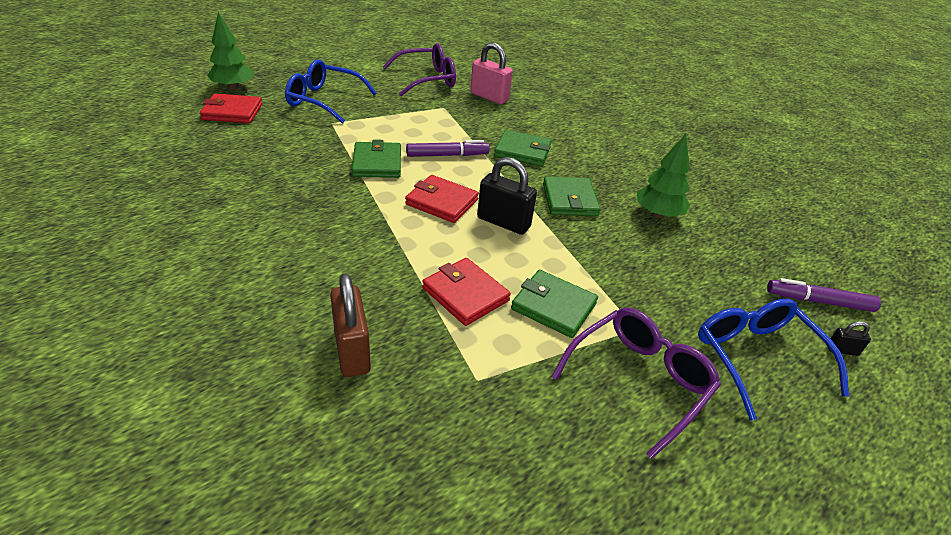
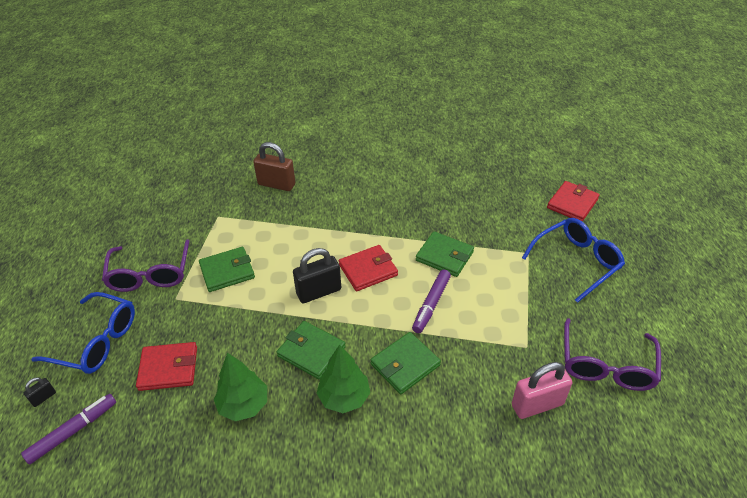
camera: 130 degrees right, 5 degrees up
green tree [207,12,253,90] -> green tree moved to [316,345,370,413]
red wallet [422,258,511,326] -> red wallet moved to [136,342,197,391]

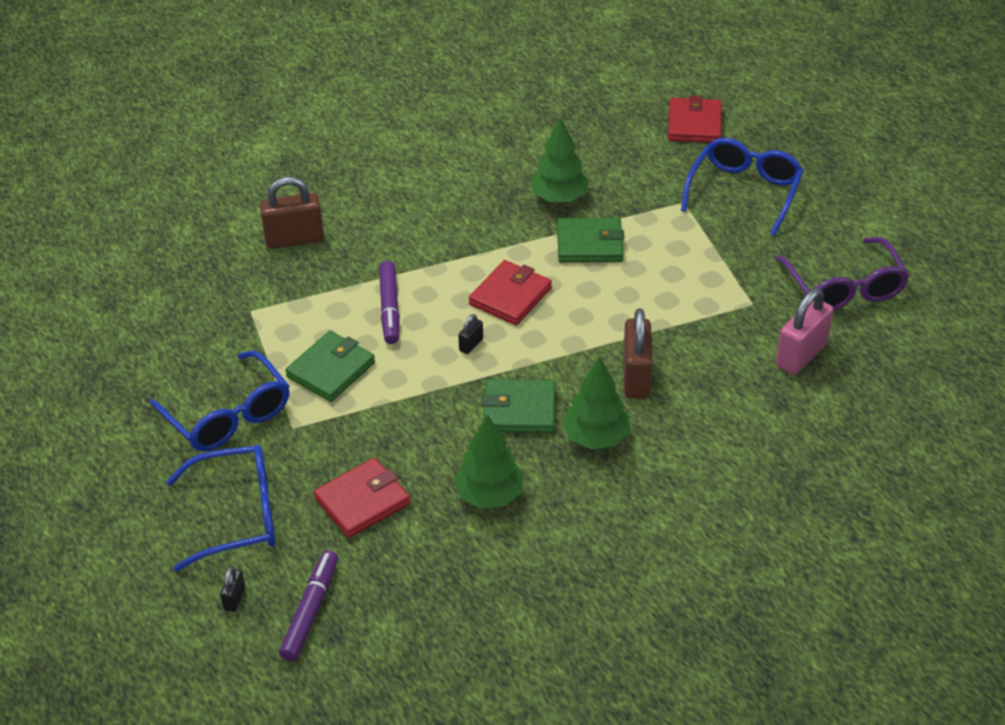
camera: 30 degrees left, 0 degrees up
purple glasses [102,239,190,292] -> blue glasses [149,350,290,451]
black padlock [293,248,341,303] -> black padlock [458,314,483,354], size x0.47
green wallet [370,332,441,394] -> brown padlock [623,308,653,399]
purple marker [412,270,451,333] -> purple marker moved to [379,261,400,344]
none -> green tree [530,117,589,202]

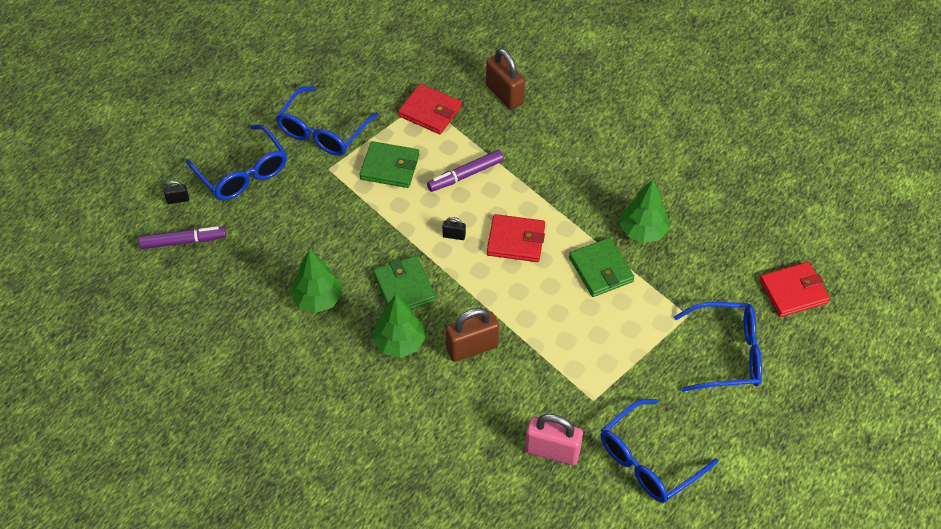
camera: 65 degrees right, 10 degrees up
red wallet [314,458,410,538] -> red wallet moved to [398,83,462,134]
purple glasses [775,237,910,311] -> blue glasses [600,399,718,503]

